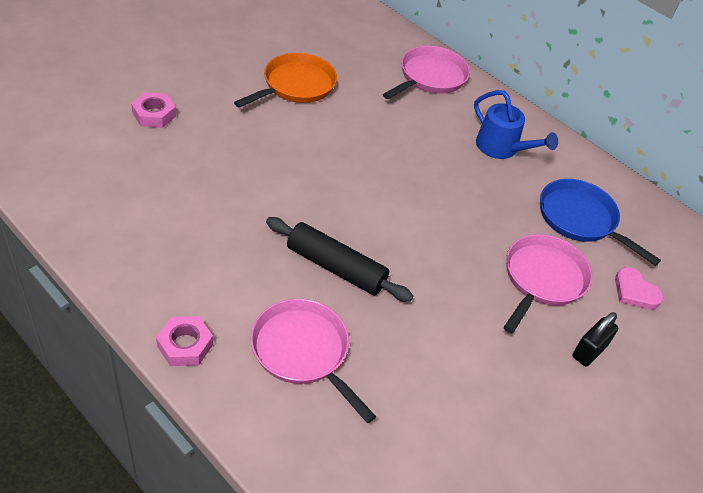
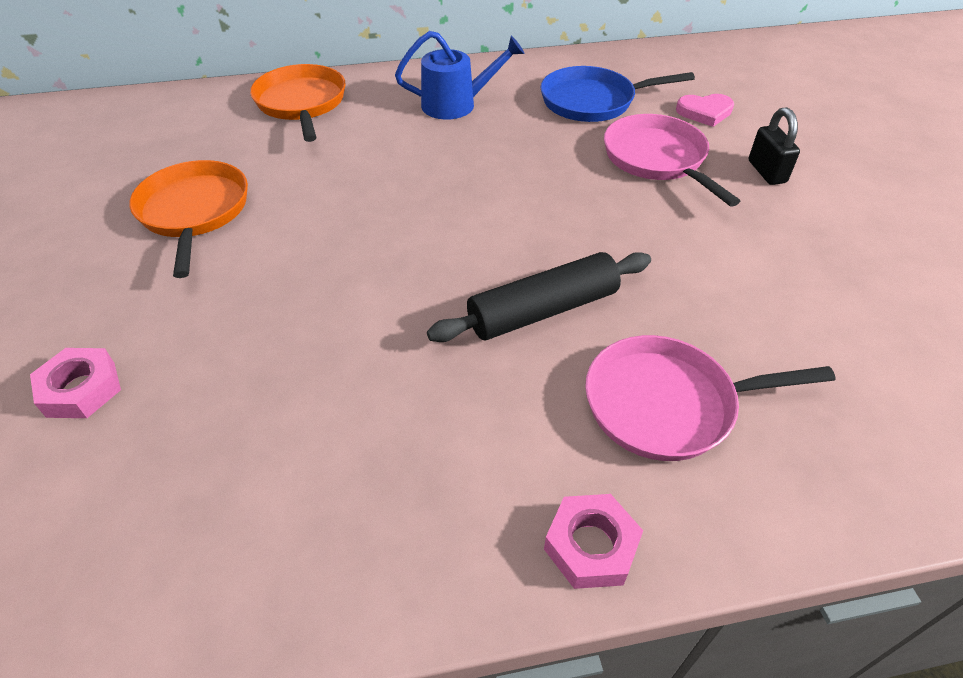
camera: 50 degrees left, 0 degrees up
pink pan [383,46,470,99] -> orange pan [250,64,346,142]

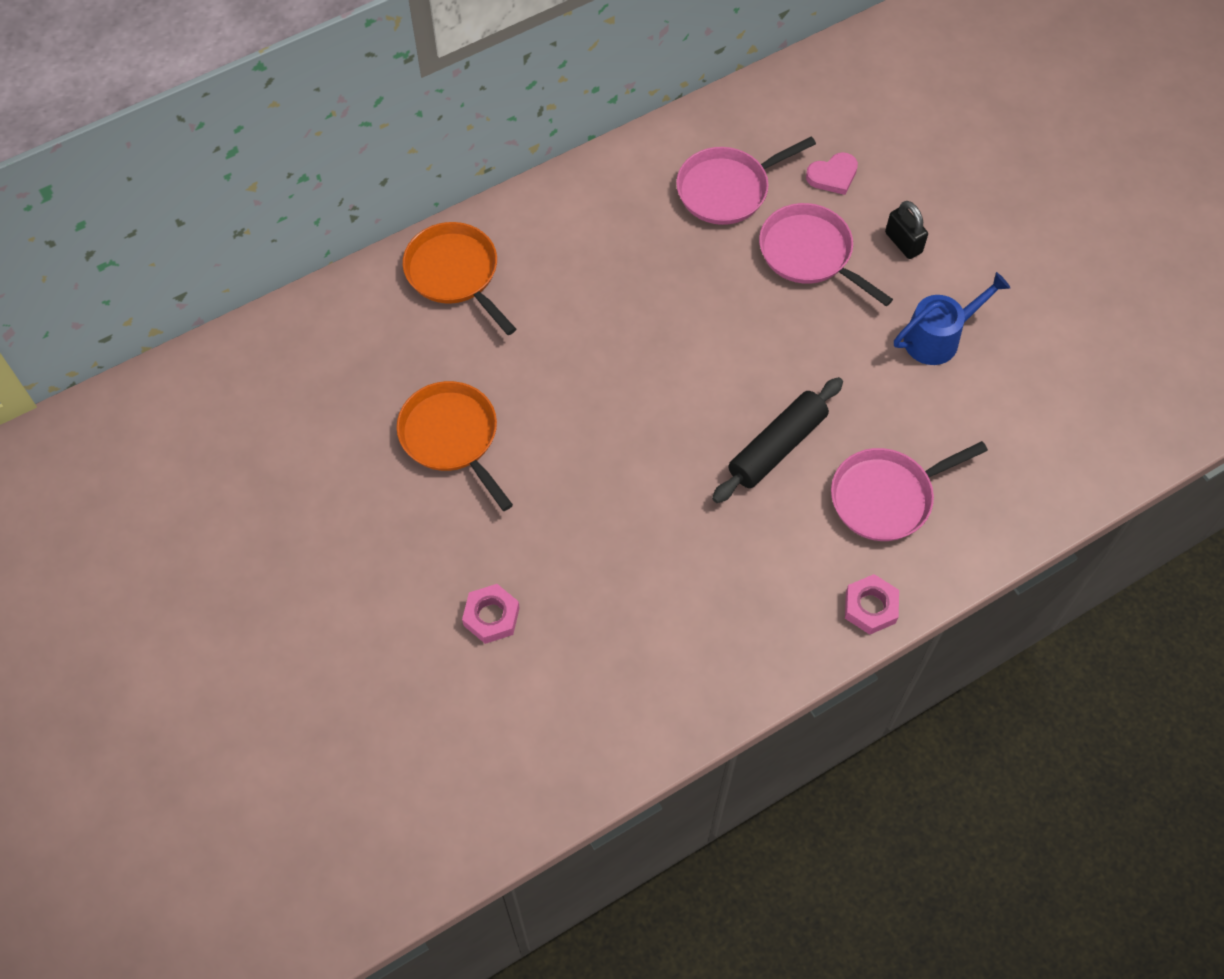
camera: 20 degrees left, 15 degrees up
blue watering can [395,31,525,120] -> blue watering can moved to [894,272,1010,365]
blue pan [541,66,695,122] -> pink pan [676,137,816,225]

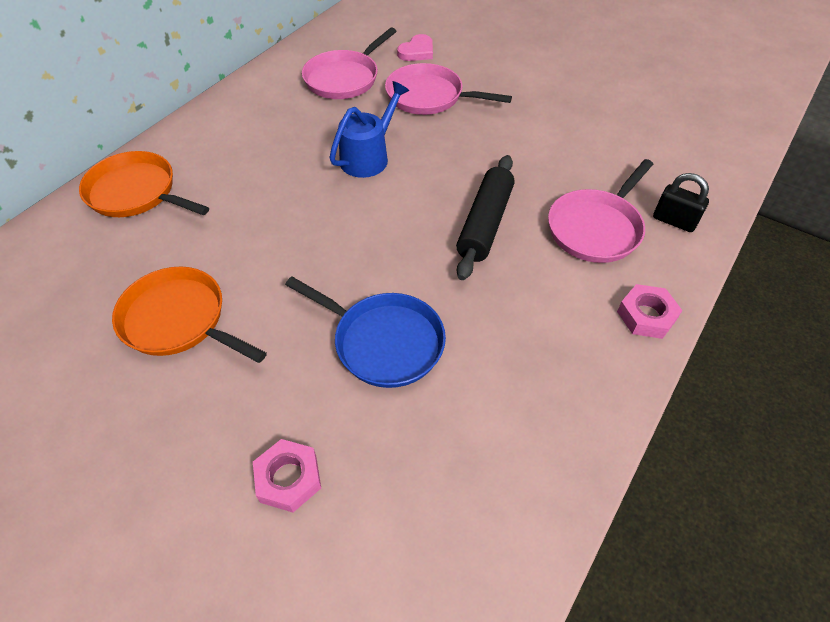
camera: 25 degrees left, 10 degrees down
black padlock [885,201,928,259] -> black padlock moved to [653,173,709,232]
blue watering can [894,272,1010,365] -> blue watering can moved to [329,81,409,178]
none -> blue pan [285,277,446,388]

